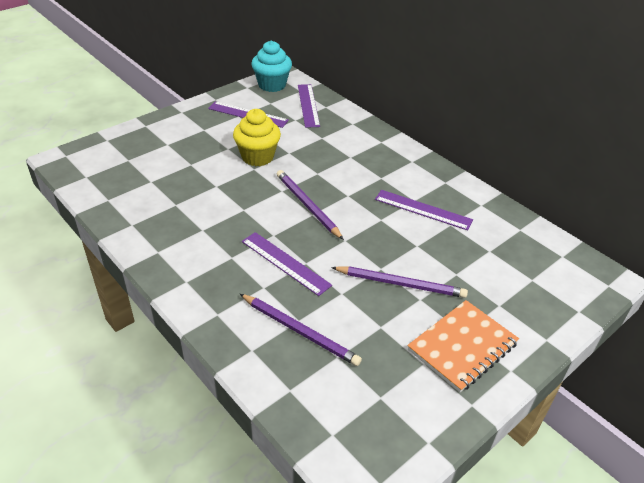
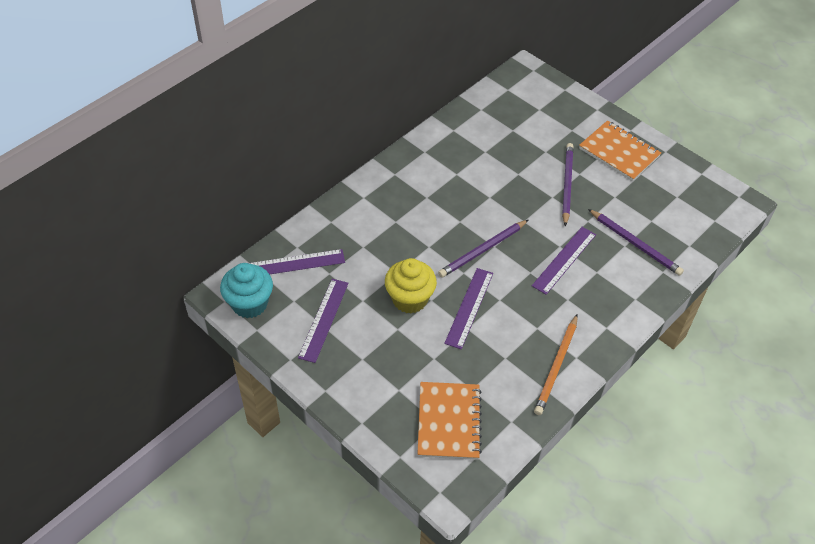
camera: 95 degrees left, 10 degrees up
purple pencil [240,294,362,366] -> purple pencil turned 105 degrees clockwise [588,209,684,276]
purple ruler [375,190,473,230] -> purple ruler moved to [444,268,493,349]
none -> orange notebook [418,382,482,460]
none -> orange pencil [534,314,578,415]

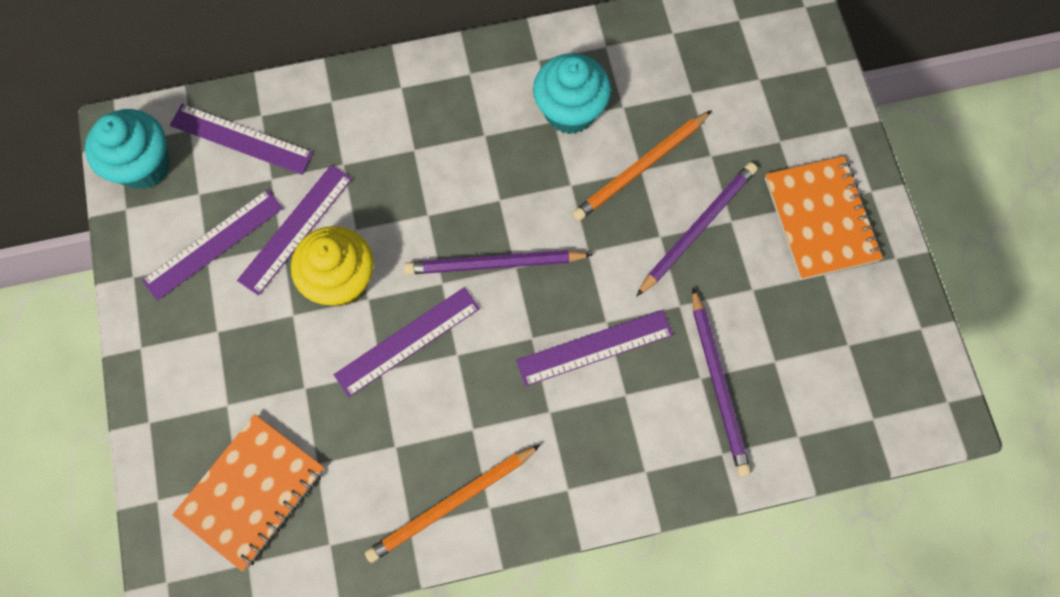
camera: 35 degrees right, 20 degrees up
none -> purple ruler [237,165,352,296]
none -> turquoise cupcake [533,53,611,134]
none -> orange pencil [572,110,712,221]

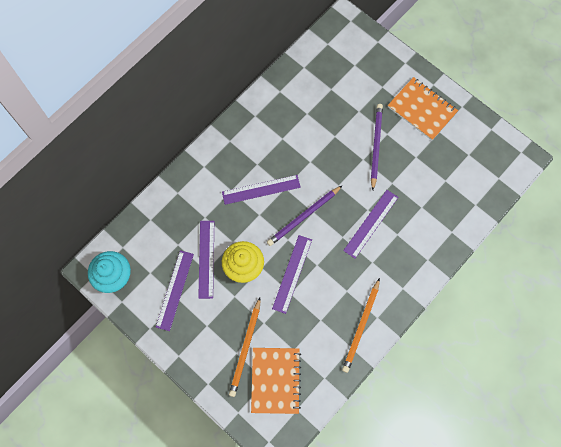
camera: 35 degrees left, 0 degrees up
purple ruler [170,104,313,175] -> purple ruler moved to [222,175,301,205]
turquoise cupcake [533,53,611,134] -> none
orange pencil [572,110,712,221] -> orange pencil moved to [229,298,260,397]
purple pencil [692,287,751,477] -> none

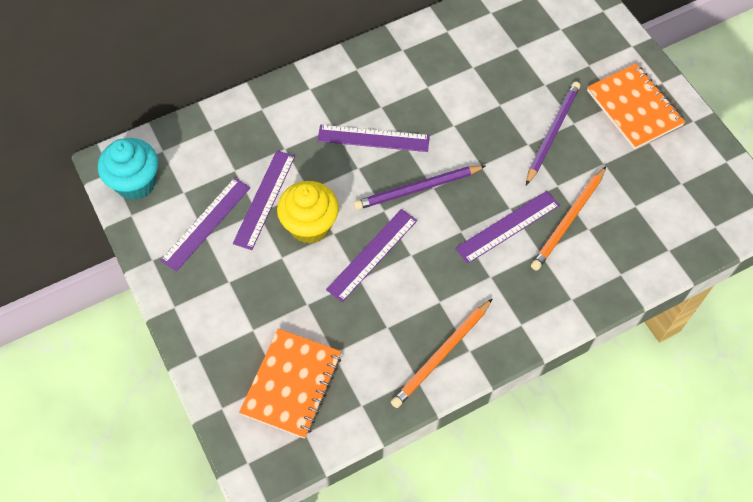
camera: 20 degrees right, 10 degrees down
orange pencil [229,298,260,397] -> orange pencil moved to [531,166,606,270]

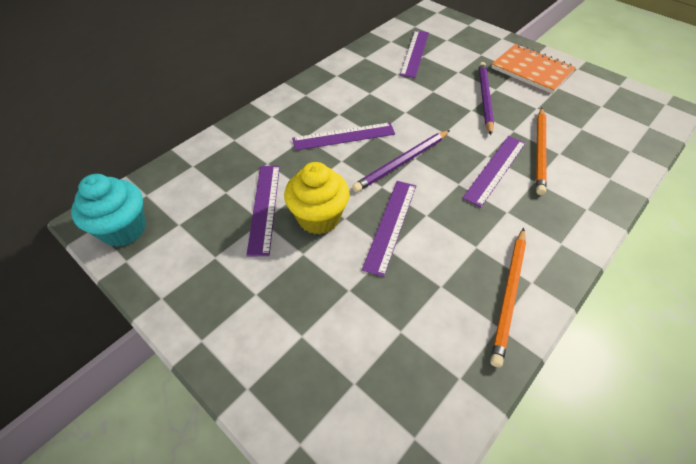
camera: 20 degrees left, 10 degrees down
purple ruler [160,177,251,272] -> purple ruler moved to [400,30,429,78]
orange notebook [239,329,342,439] -> none

